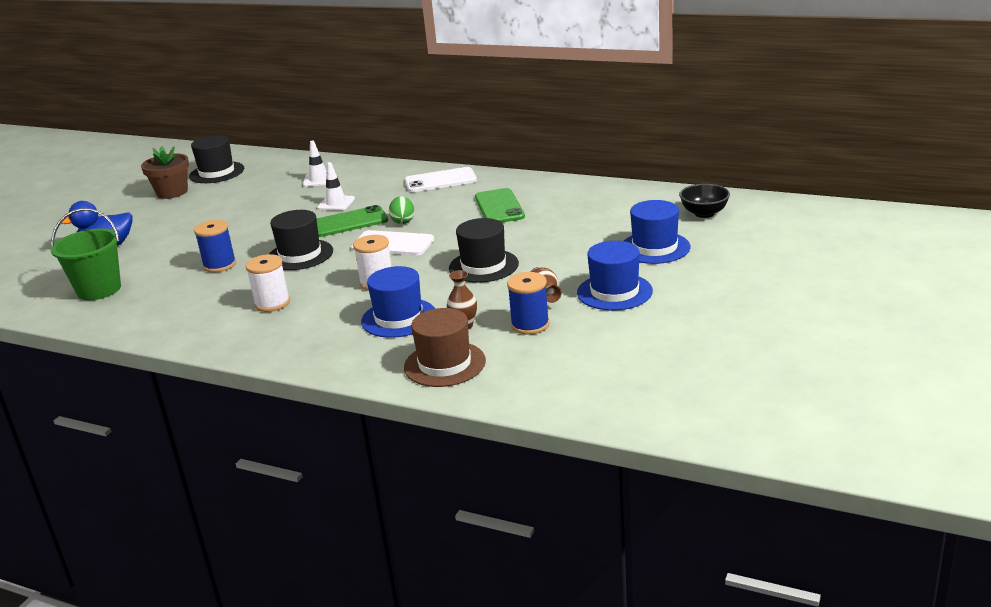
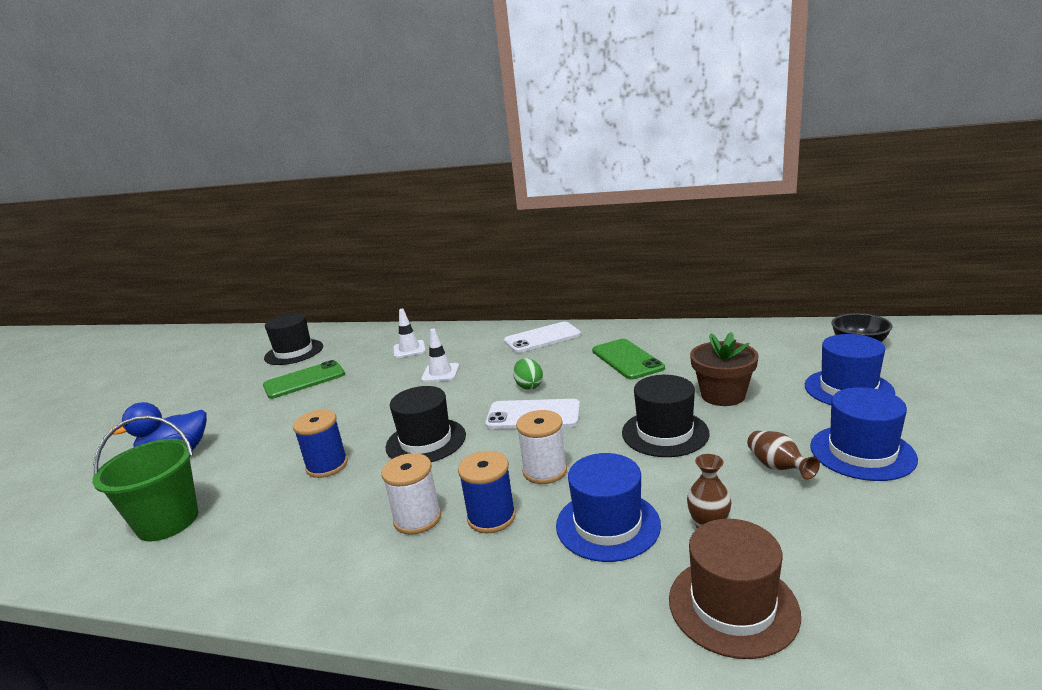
camera: 10 degrees left, 5 degrees down
brown flower pot [141,146,189,199] -> brown flower pot moved to [690,332,759,406]
green phone [316,205,388,237] -> green phone moved to [263,360,345,399]
blue spool [507,272,550,335] -> blue spool moved to [458,451,516,533]

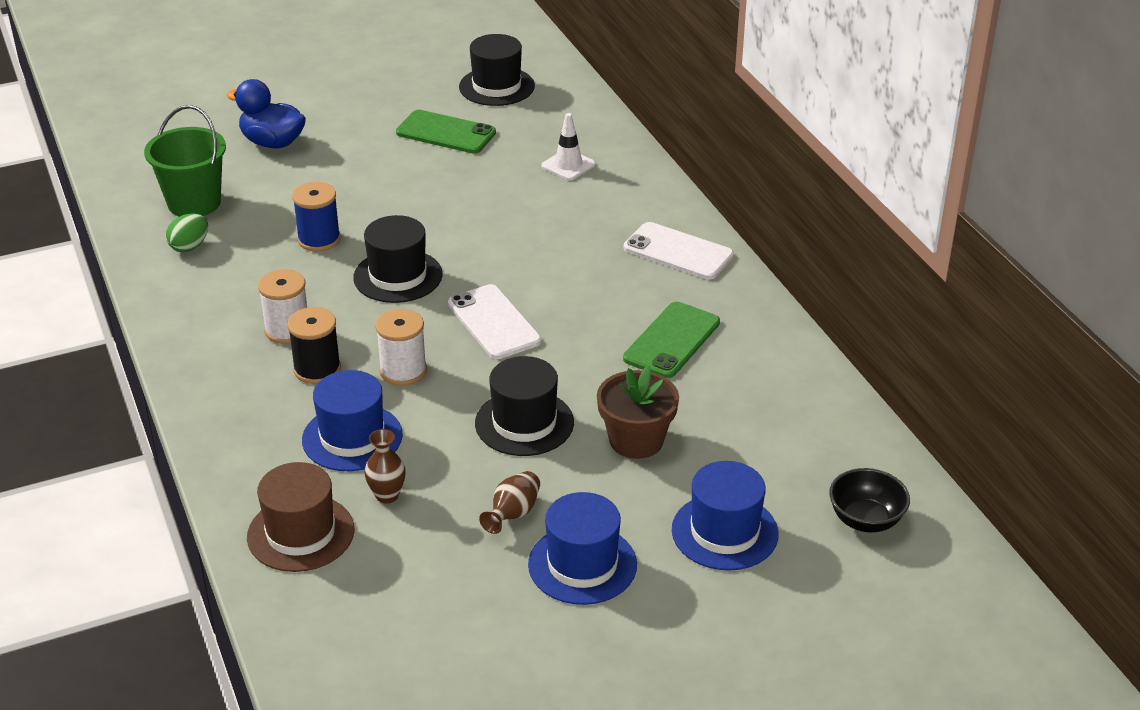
camera: 50 degrees right, 15 degrees up
white traffic cone [421,328,459,382] -> none
blue spool [458,451,516,533] -> black spool [287,307,341,384]
green egg [513,358,543,390] -> green egg moved to [166,214,208,252]

